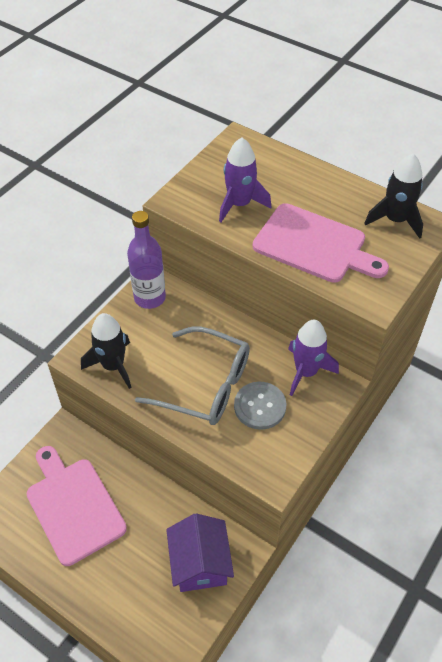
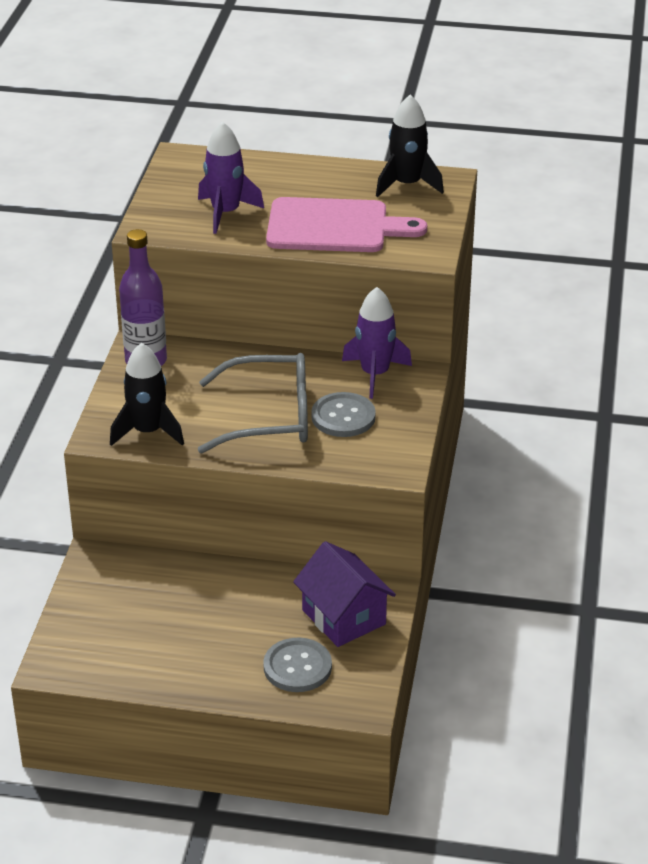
camera: 25 degrees left, 15 degrees down
pink cutting board [27,446,127,566] -> none
none -> grey button [263,638,332,692]

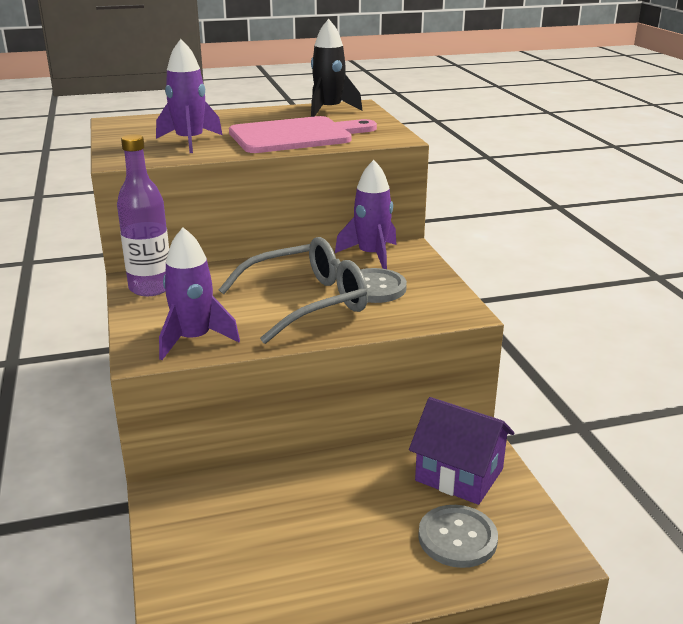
camera: 25 degrees left, 10 degrees down
black rocket [110,343,184,446] -> purple rocket [159,227,240,360]

